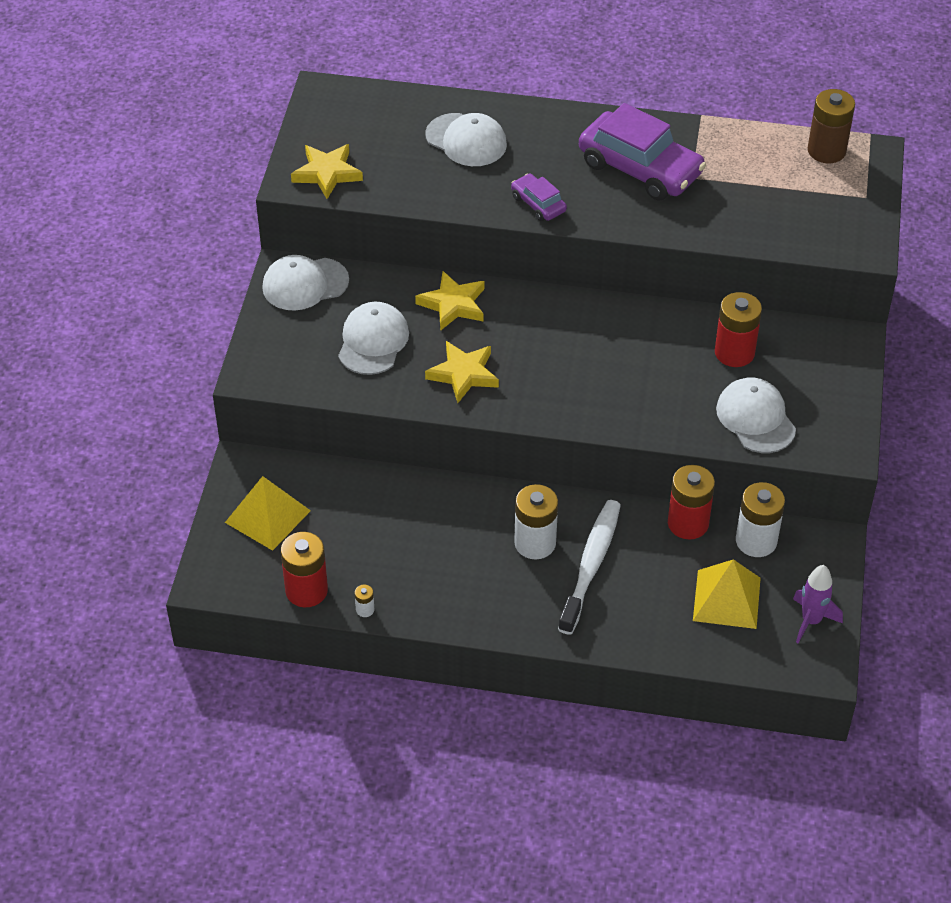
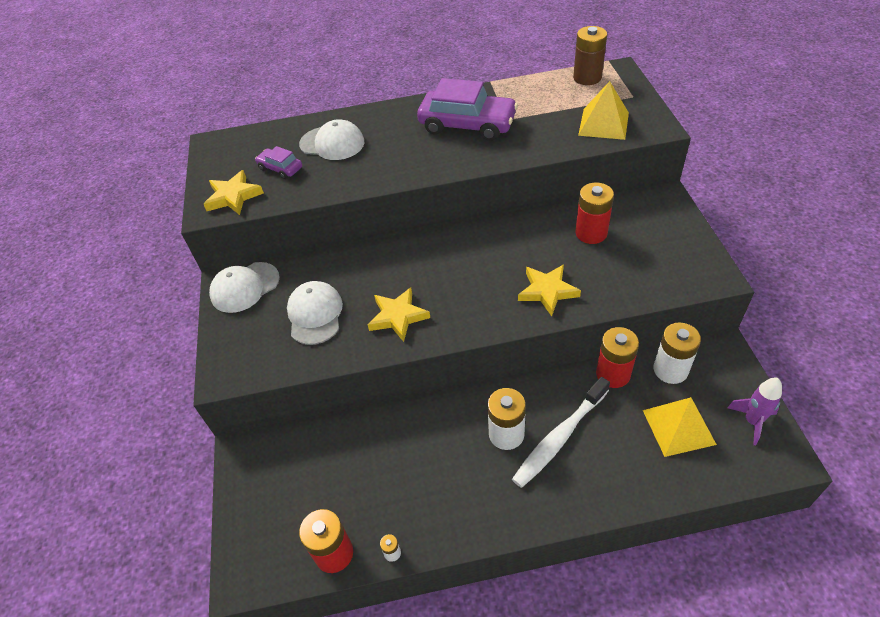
camera: 15 degrees left, 0 degrees up
yellow pyramid [225,476,311,551] -> yellow pyramid moved to [578,81,629,140]
yellow star [415,271,484,331] -> yellow star moved to [518,264,581,316]
purple car [511,174,567,221] -> purple car moved to [255,146,302,179]
white toothbrush [558,500,621,635] -> white toothbrush turned 135 degrees counterclockwise [512,377,610,488]
white cap [716,377,796,453] -> none

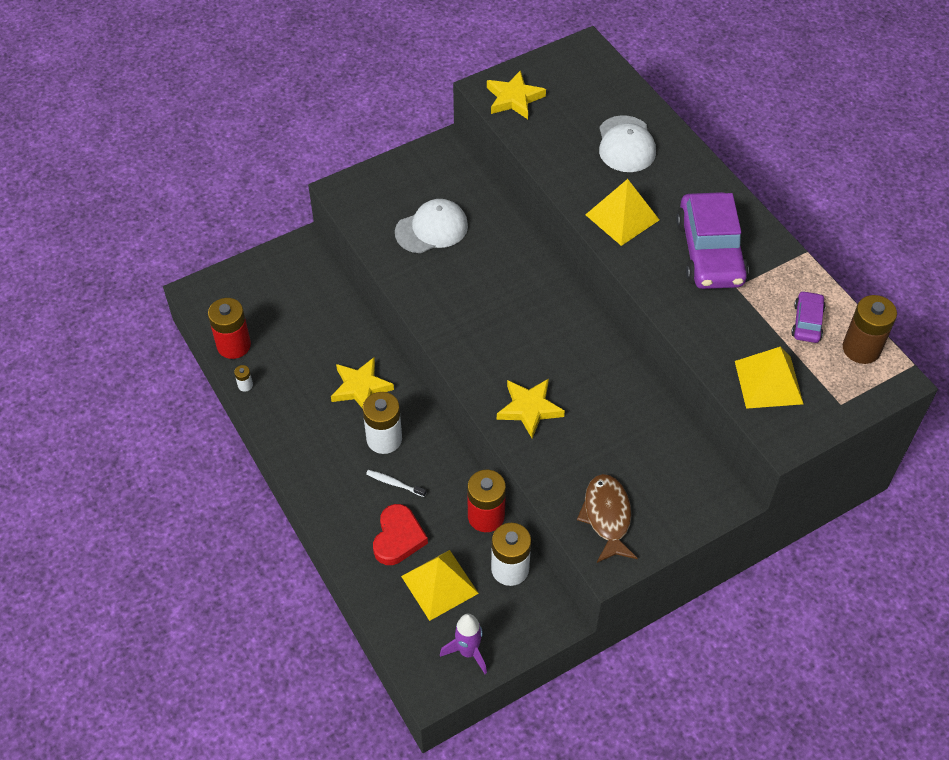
camera: 65 degrees right, 5 degrees up
white cap [209,262,280,313] -> none
purple car [255,146,302,179] -> purple car moved to [791,291,826,343]
yellow star [368,287,430,342] -> yellow star moved to [331,357,394,409]
white toothbrush [512,377,610,488] -> white toothbrush [366,470,426,497], size x0.44
red battery [575,183,614,244] -> none
none -> red heart [373,504,428,565]
none -> brown fish [577,474,638,563]
none -> yellow pyramid [585,179,659,246]

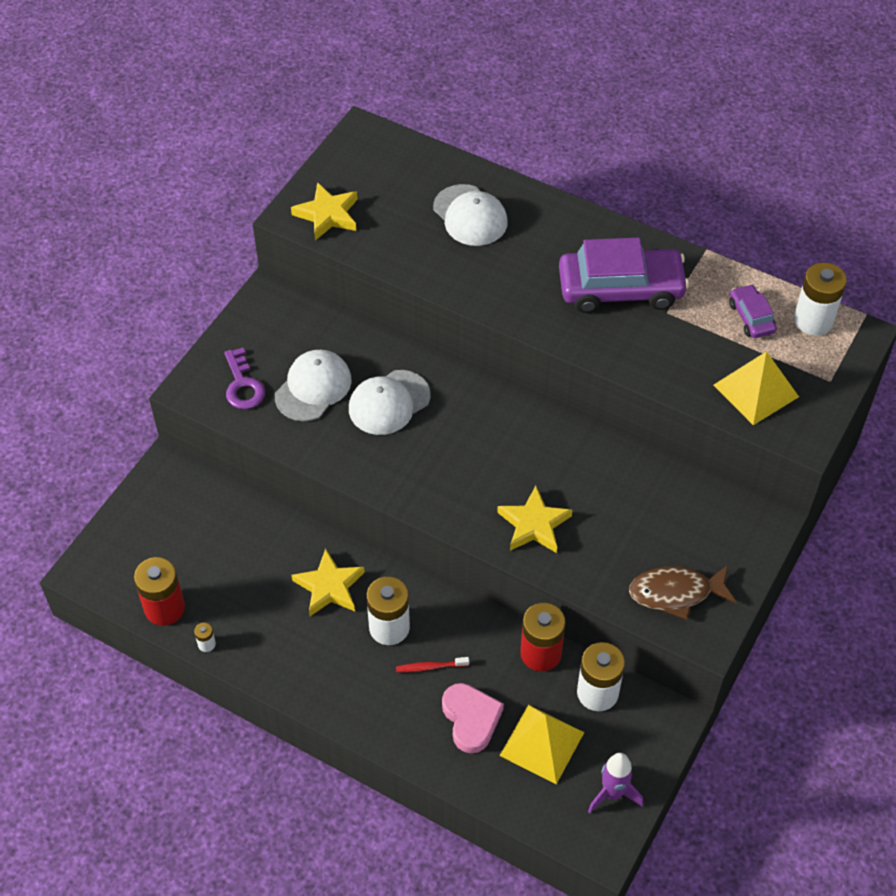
camera: 30 degrees left, 0 degrees up
white toothbrush [366,470,426,497] -> red toothbrush [396,657,469,672]
red heart [373,504,428,565] -> pink heart [442,683,504,753]
brown fish [577,474,638,563] -> brown fish turned 60 degrees counterclockwise [629,565,737,620]
yellow pyramid [585,179,659,246] -> none
purple car [676,192,749,289] -> purple car turned 60 degrees counterclockwise [559,237,689,313]
brown battery [843,295,897,364] -> white battery [794,262,847,336]
none -> purple key [224,348,265,409]
none -> white cap [349,370,430,435]

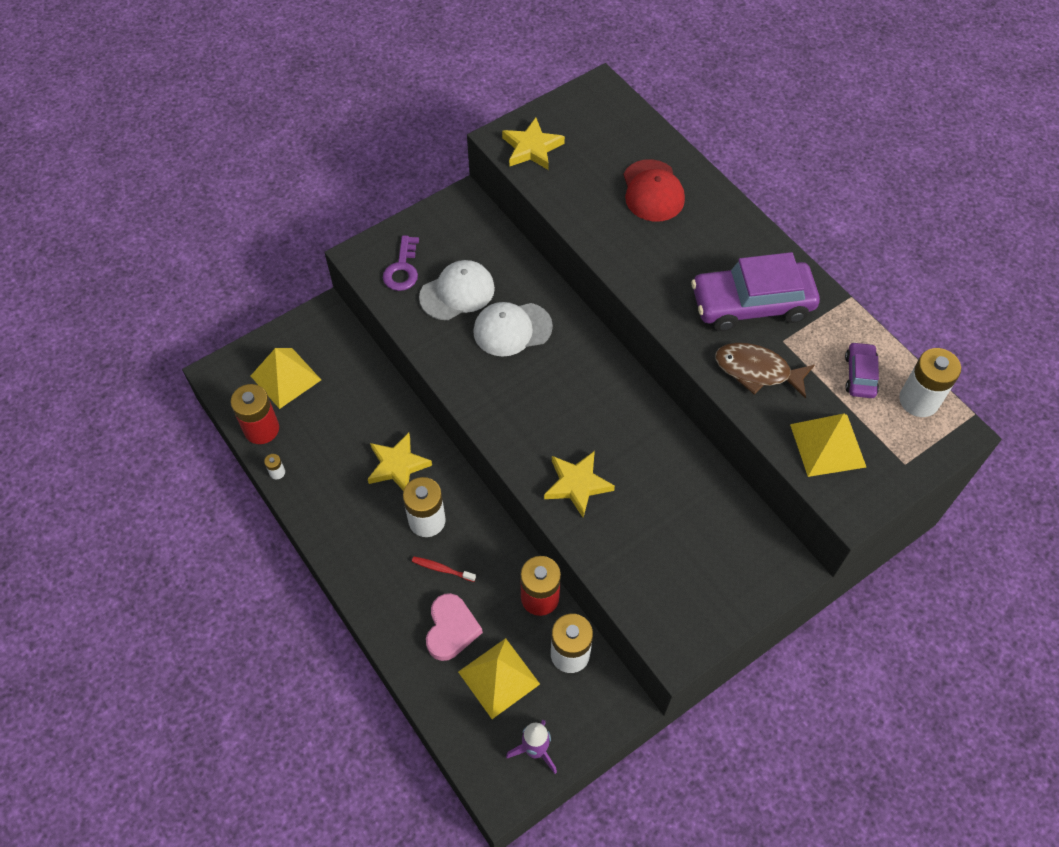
camera: 25 degrees right, 5 degrees up
white cap [433,184,508,246] -> red cap [624,159,685,222]
purple car [559,237,689,313] -> purple car turned 150 degrees clockwise [691,252,820,331]
brown fish [629,565,737,620] -> brown fish moved to [715,343,815,399]
none -> yellow pyramid [251,348,321,409]

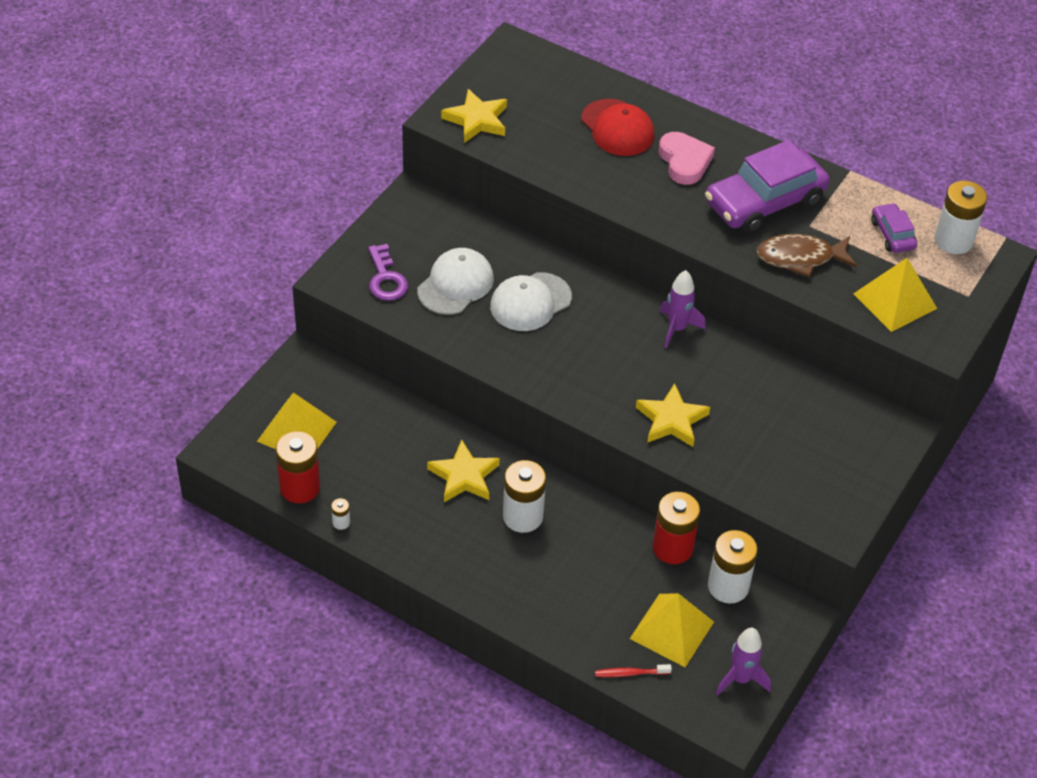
camera: 25 degrees left, 10 degrees down
red toothbrush [412,557,476,582] -> red toothbrush moved to [595,664,672,677]
pink heart [426,593,483,661] -> pink heart moved to [659,132,715,185]
none -> purple rocket [660,270,706,348]

